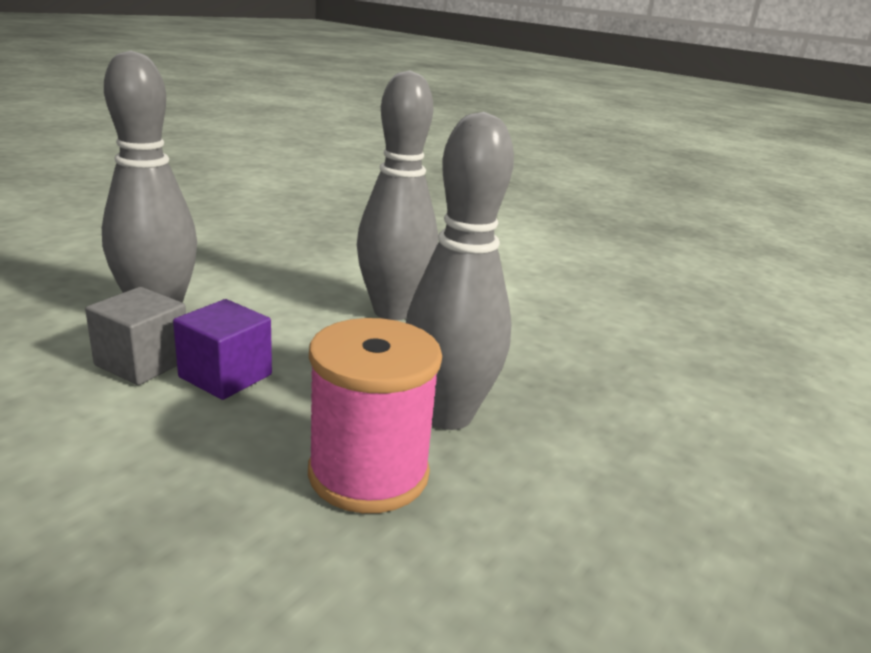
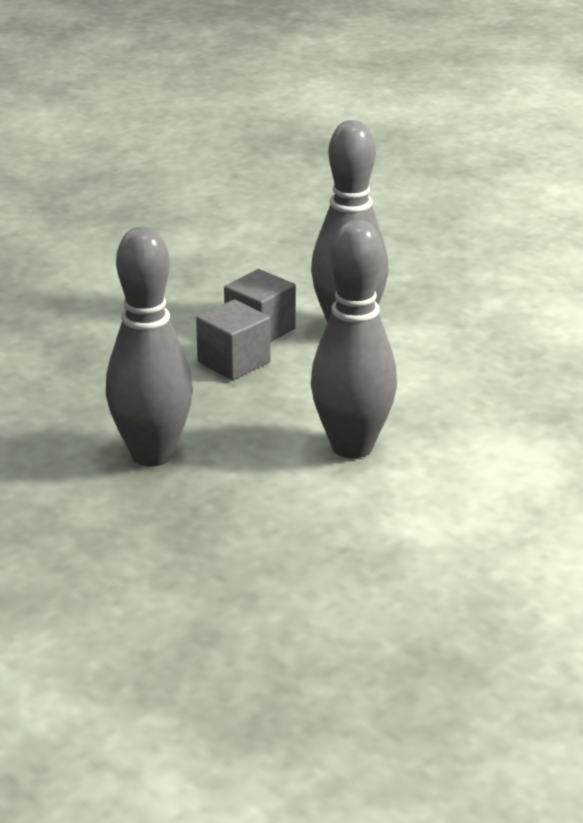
camera: 105 degrees right, 5 degrees up
purple cube [173,299,272,400] -> grey cube [196,299,270,380]
pink spool [308,318,442,513] -> none

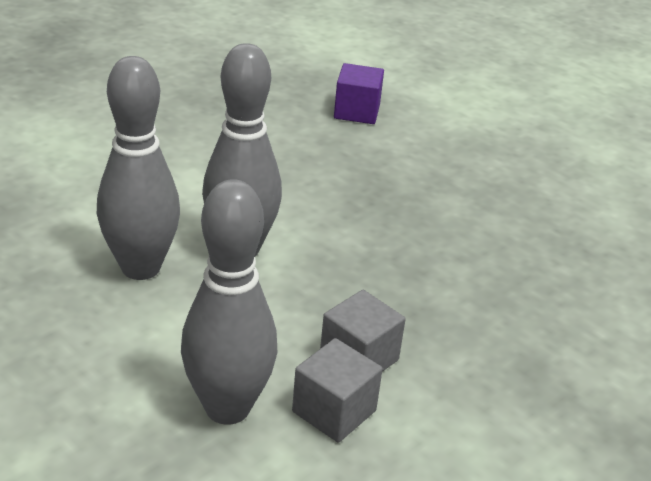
camera: 175 degrees right, 5 degrees up
grey bowling pin [106,227,193,466] -> grey bowling pin moved to [97,56,180,280]
none -> purple cube [334,63,384,124]

